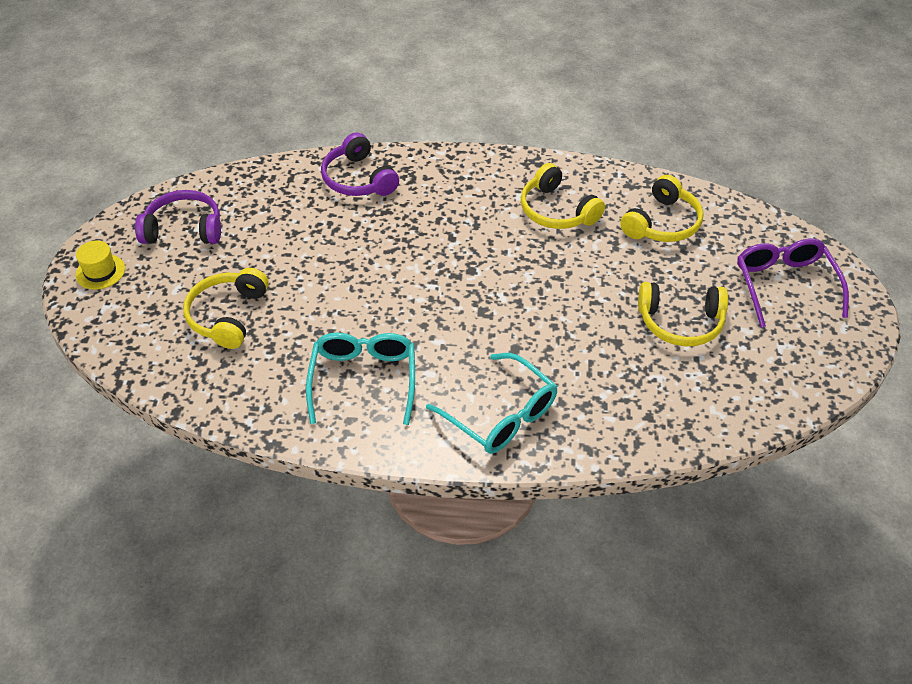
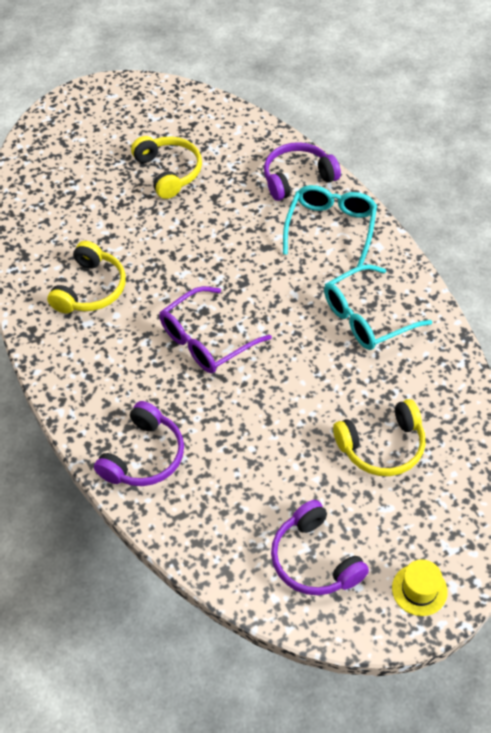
camera: 120 degrees left, 5 degrees up
yellow headphones [620,175,704,242] -> none
purple glasses [737,239,849,328] -> purple glasses moved to [159,286,272,373]
none -> purple headphones [264,142,341,201]

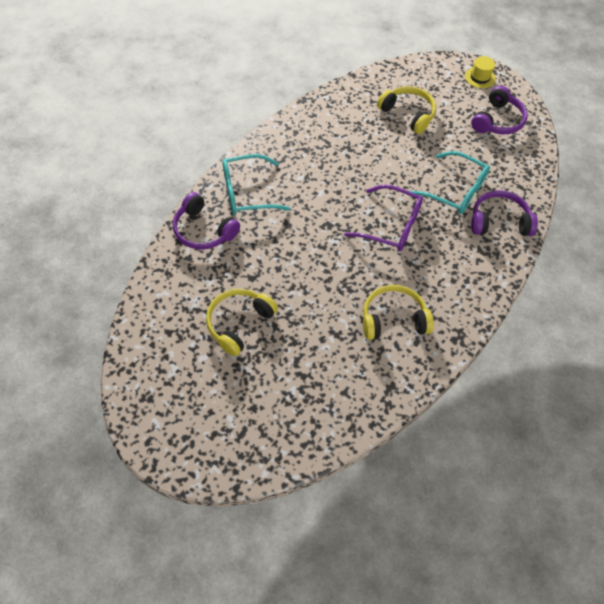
camera: 120 degrees left, 5 degrees up
turquoise glasses [324,264,432,350] -> turquoise glasses moved to [410,151,490,214]

